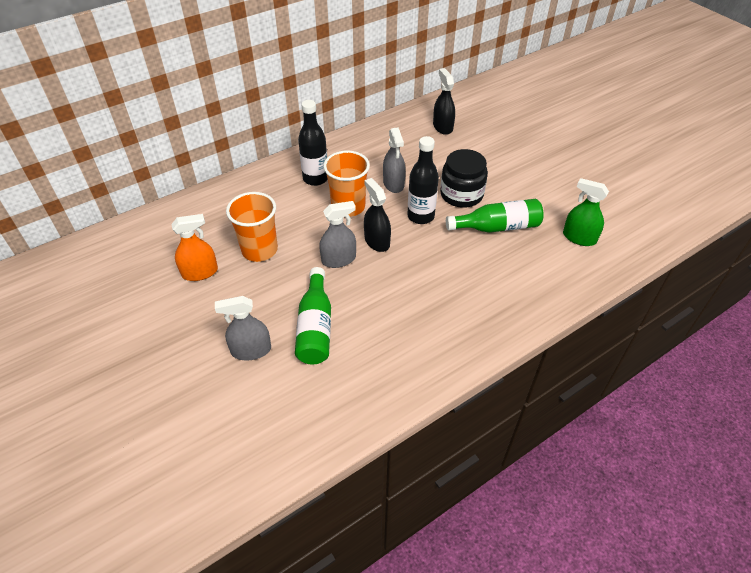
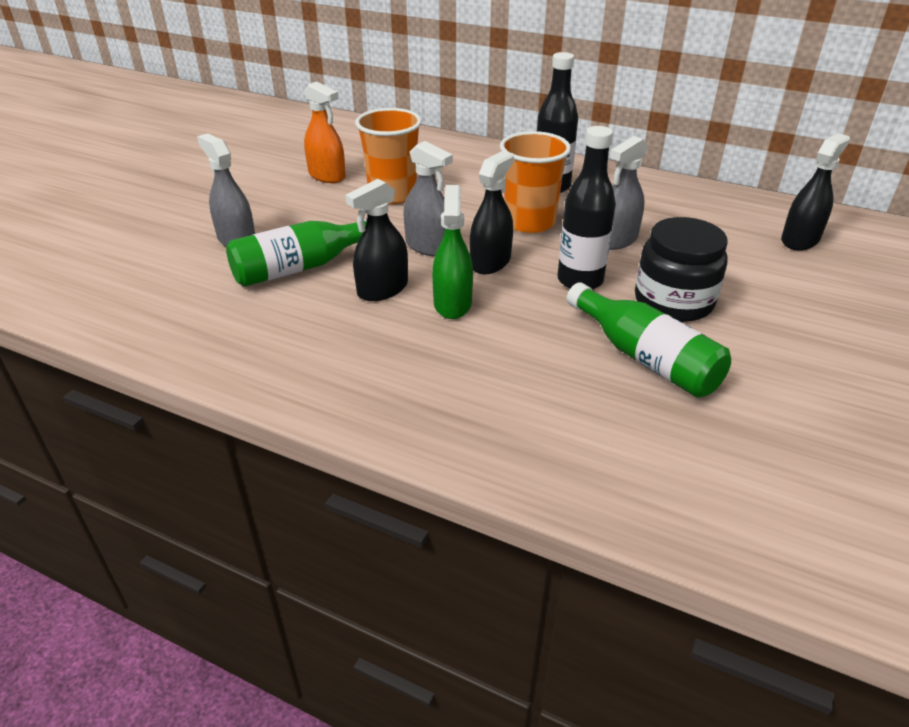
camera: 60 degrees right, 10 degrees down
green spray bottle [563,178,609,246] -> green spray bottle moved to [432,185,473,319]
none -> black spray bottle [345,179,408,301]

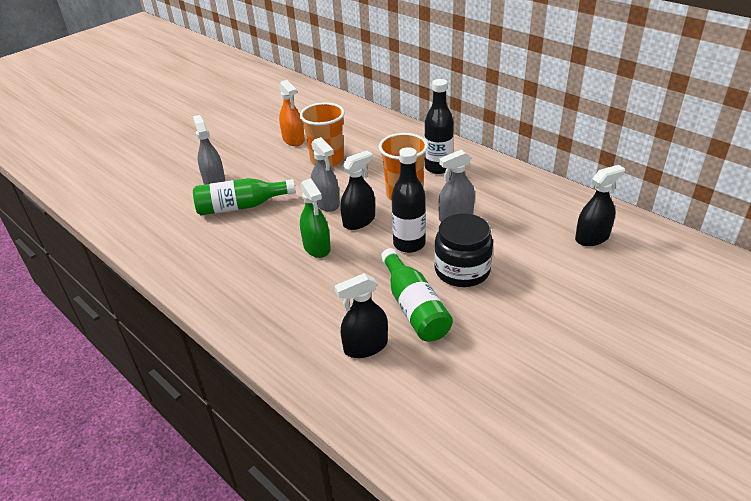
camera: 20 degrees right, 0 degrees up
black spray bottle [345,179,408,301] -> black spray bottle moved to [335,273,388,358]
green spray bottle [432,185,473,319] -> green spray bottle turned 135 degrees clockwise [300,178,331,258]

